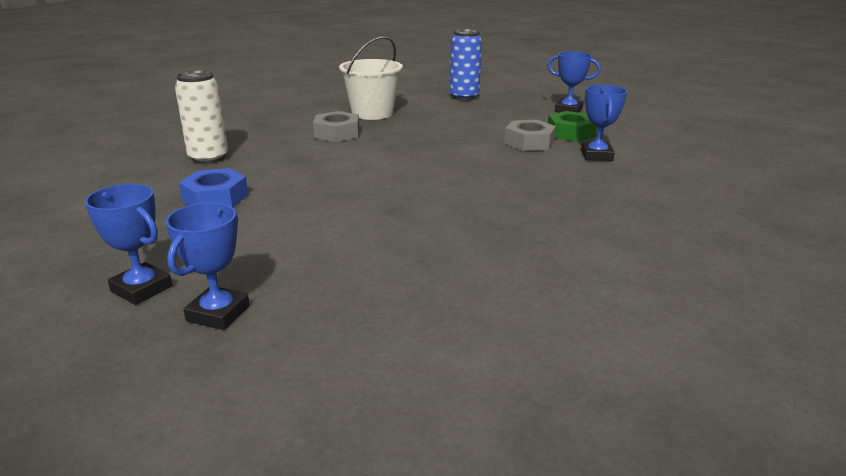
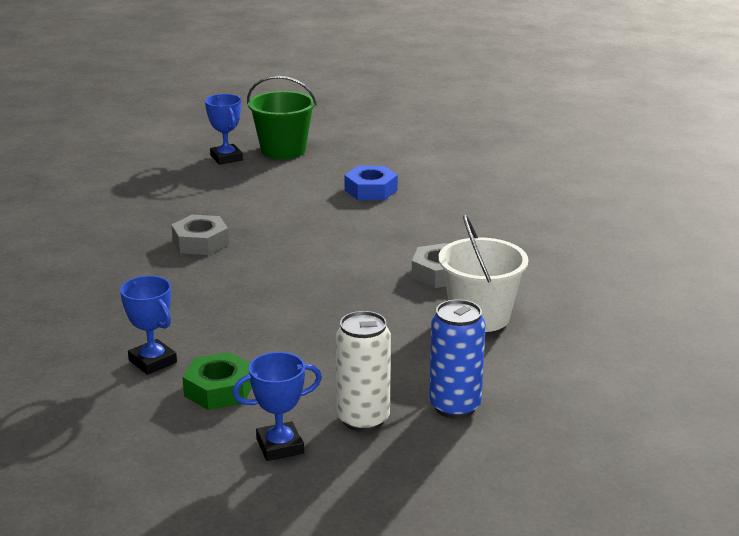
camera: 135 degrees right, 0 degrees up
blue trophy [85,184,172,305] -> green bucket [247,76,317,159]
white can [175,70,228,164] -> white can moved to [336,311,391,432]
grey nut [504,120,556,151] -> grey nut moved to [171,215,229,255]

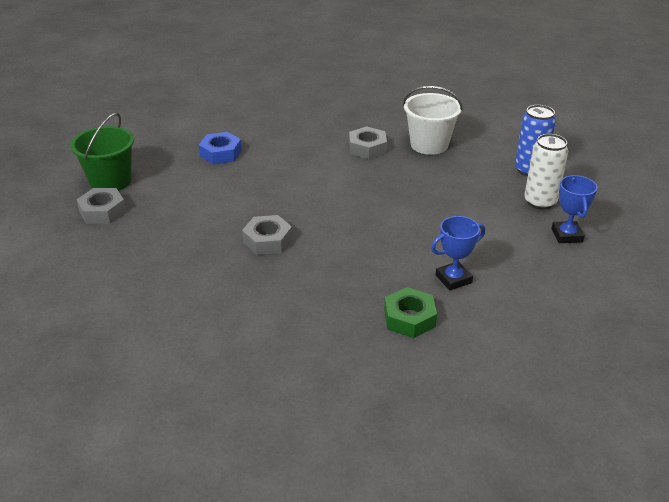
camera: 75 degrees left, 10 degrees up
green nut [182,352,252,410] -> green nut moved to [384,287,437,338]
blue trophy [205,94,243,165] -> grey nut [76,188,126,224]

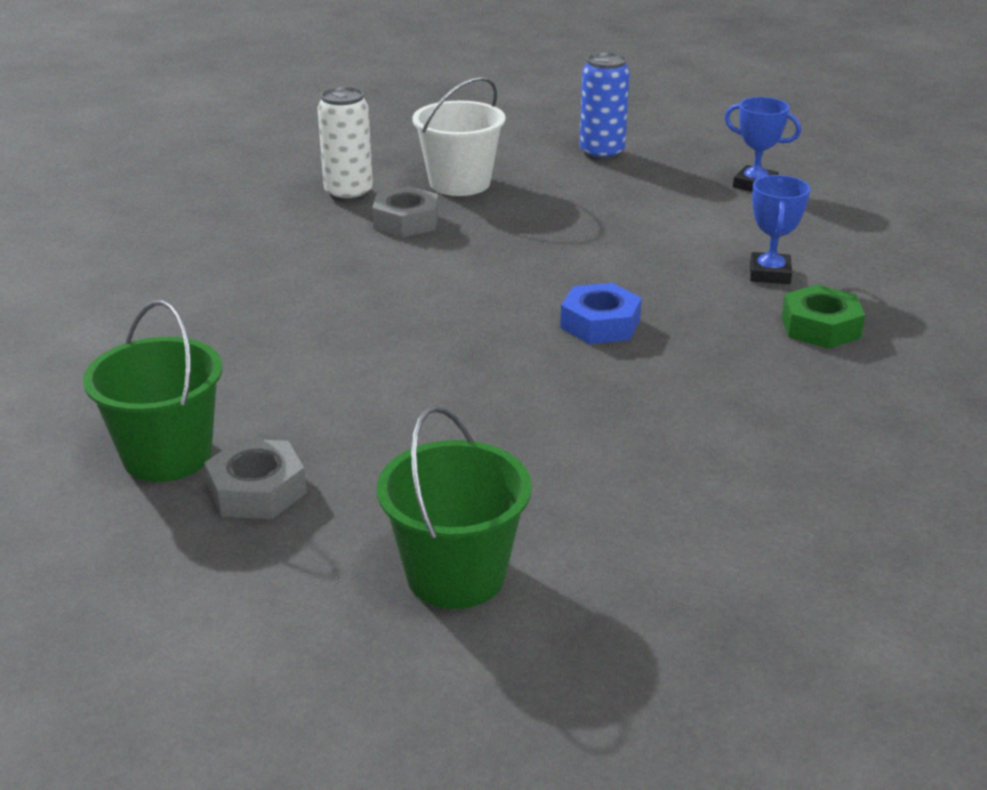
camera: 55 degrees left, 5 degrees down
blue nut [199,132,242,164] -> blue nut moved to [560,283,642,344]
grey nut [242,215,292,255] -> none
white can [524,134,568,210] -> white can moved to [318,87,373,202]
none -> green bucket [377,406,532,609]

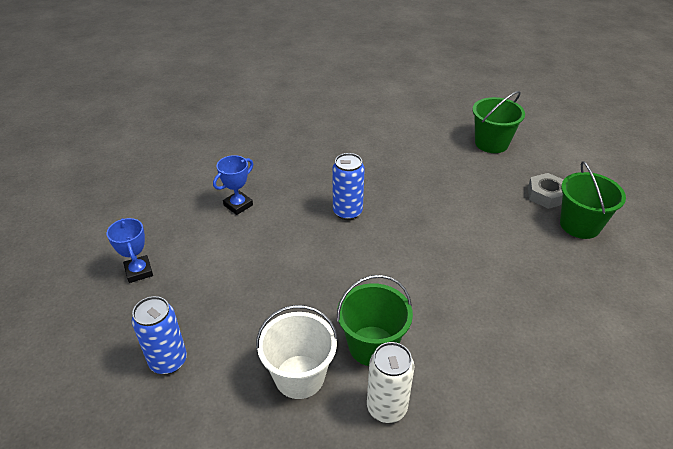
camera: 145 degrees left, 10 degrees up
grey nut [372,186,439,238] -> green bucket [337,275,413,366]
blue nut [560,283,642,344] -> blue can [332,153,365,220]
green nut [781,285,865,349] -> none

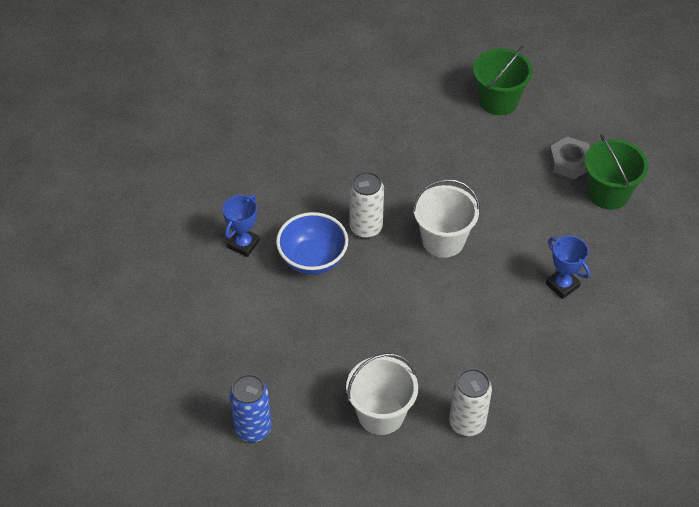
camera: 15 degrees left, 10 degrees up
blue trophy [107,218,153,283] -> blue trophy moved to [546,236,590,299]
blue can [332,153,365,220] -> white can [350,172,384,239]
green bucket [337,275,413,366] -> none
none -> blue bowl [276,212,348,275]
none -> white bucket [413,179,480,258]

